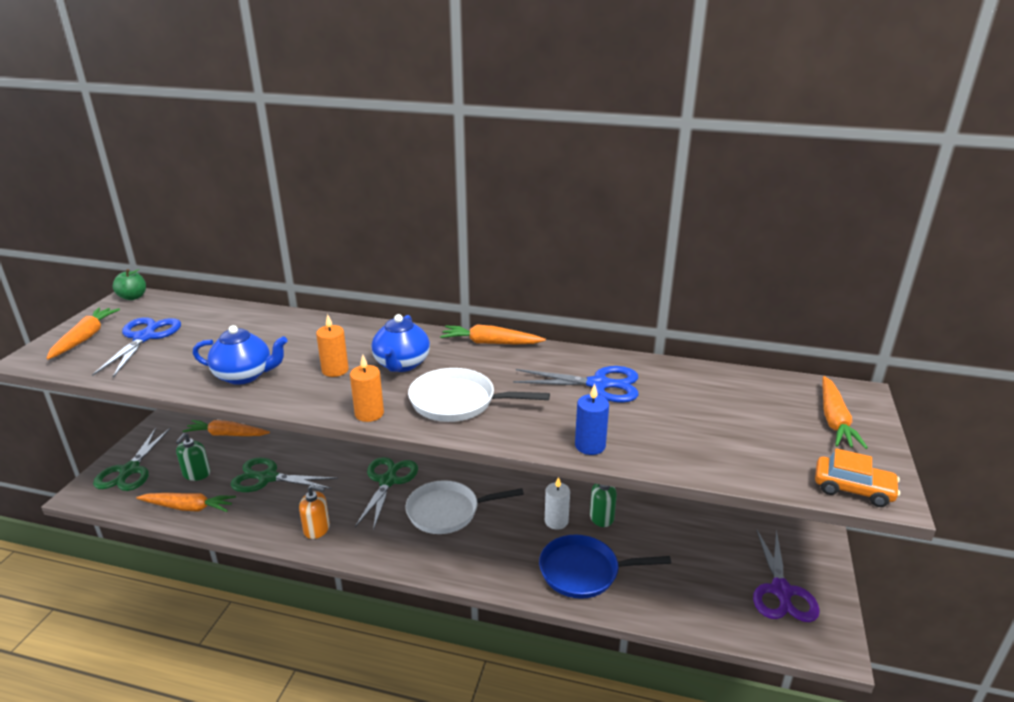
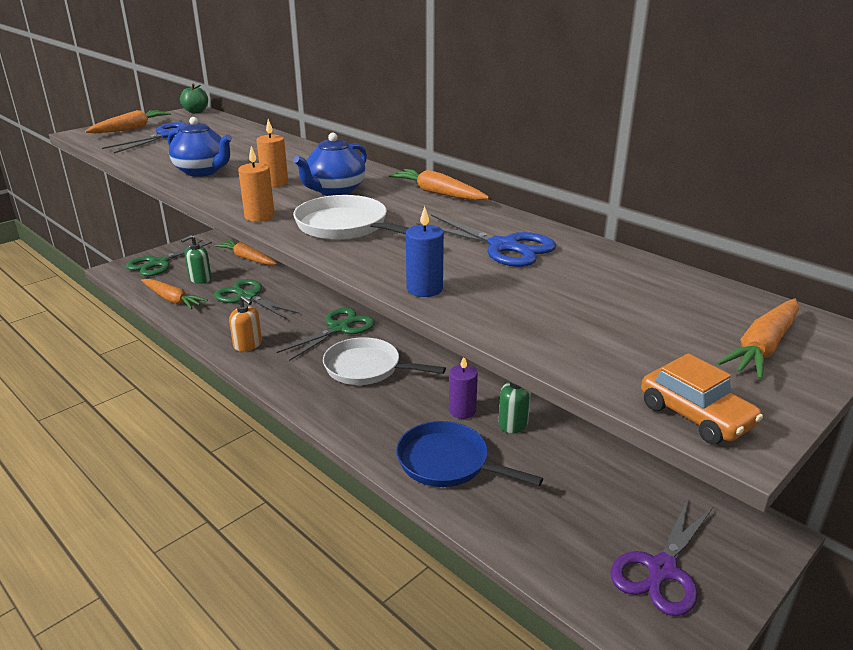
camera: 30 degrees right, 0 degrees up
white candle [545,477,570,529] -> purple candle [449,357,478,419]

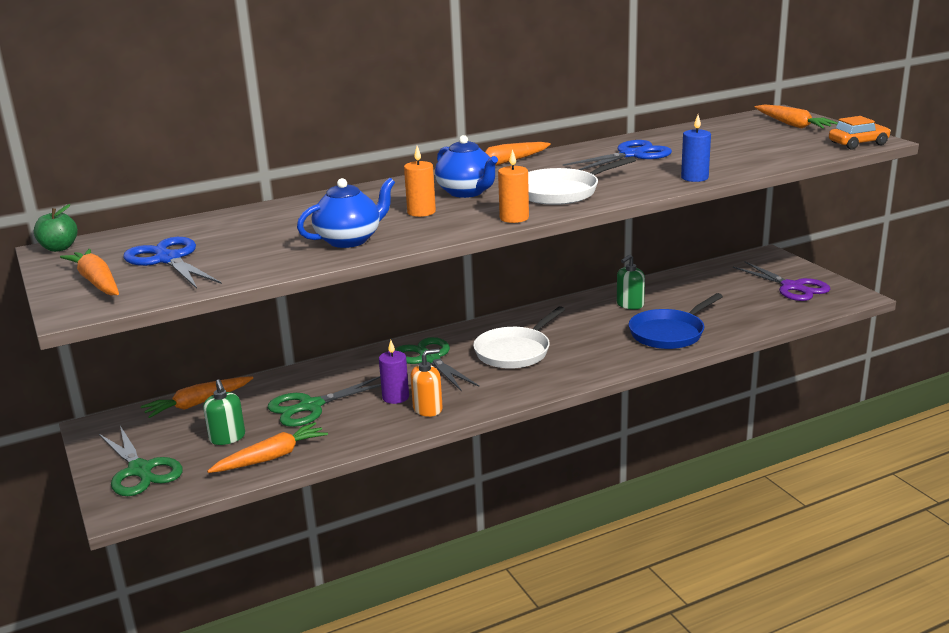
camera: 70 degrees left, 5 degrees down
purple candle [449,357,478,419] -> purple candle moved to [379,340,409,404]

